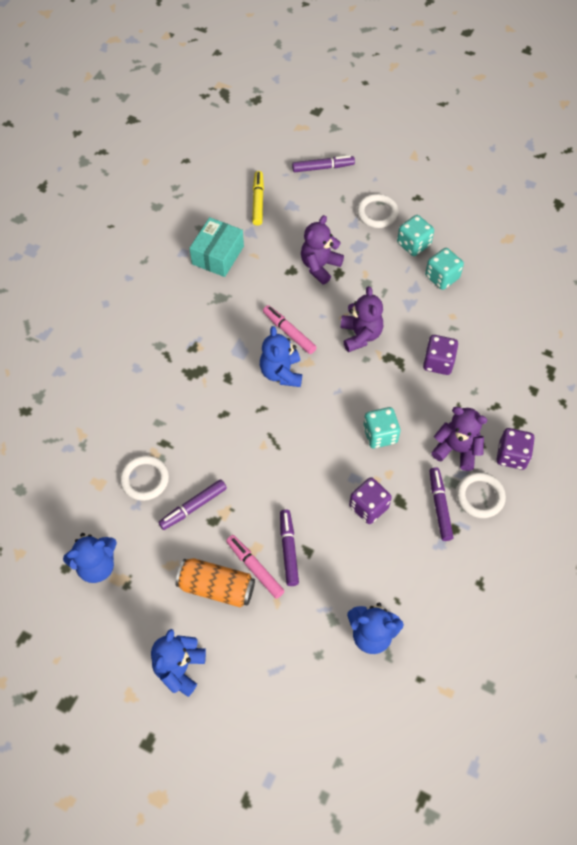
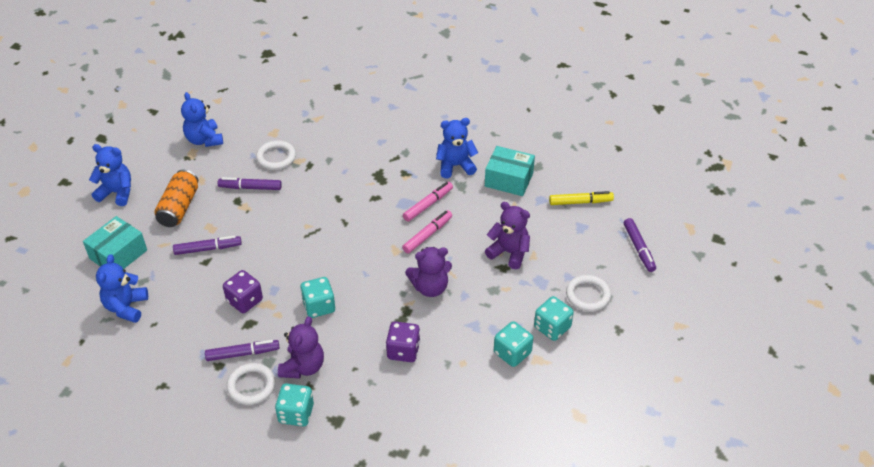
camera: 85 degrees right, 15 degrees down
purple marker [158,479,227,530] -> purple marker turned 45 degrees counterclockwise [218,177,282,190]
pink marker [226,535,284,599] -> pink marker moved to [403,182,453,222]
blue teddy bear [260,326,302,387] -> blue teddy bear moved to [436,118,478,178]
purple dice [496,428,535,470] -> turquoise dice [275,383,314,426]
none -> turquoise box [83,216,147,269]

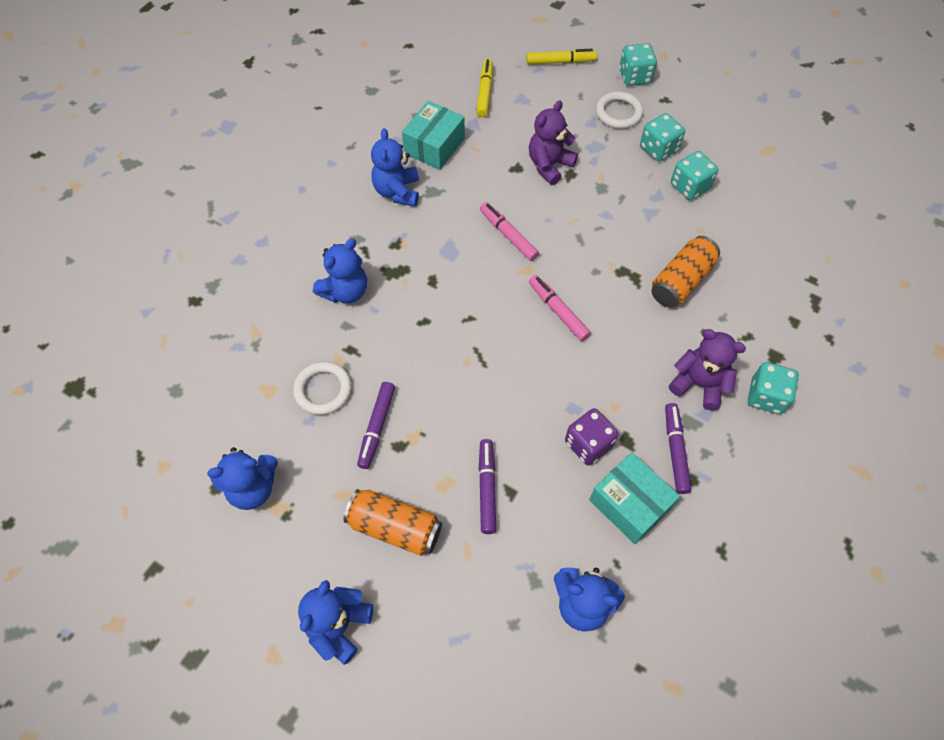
camera: 80 degrees left, 15 degrees up
turquoise box [83,216,147,269] -> turquoise box moved to [589,452,680,544]
white ring [227,363,276,405] -> none
turquoise dice [300,277,335,318] -> turquoise dice moved to [619,43,657,86]
purple dice [386,321,420,362] -> orange can [652,236,720,308]
pink marker [403,182,453,222] -> pink marker moved to [529,275,591,341]
purple teddy bear [405,247,452,297] -> none
purple marker [624,218,656,272] -> yellow marker [526,49,597,65]
none -> blue teddy bear [313,238,367,304]

